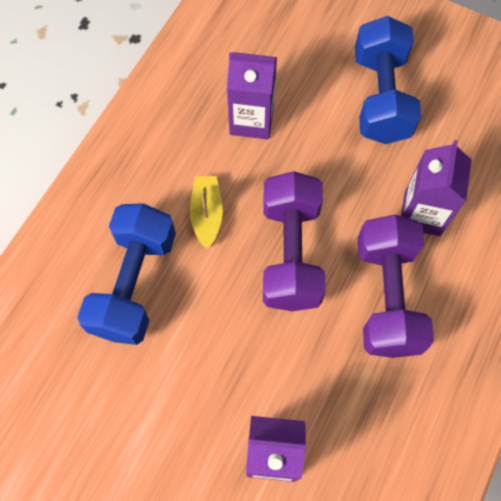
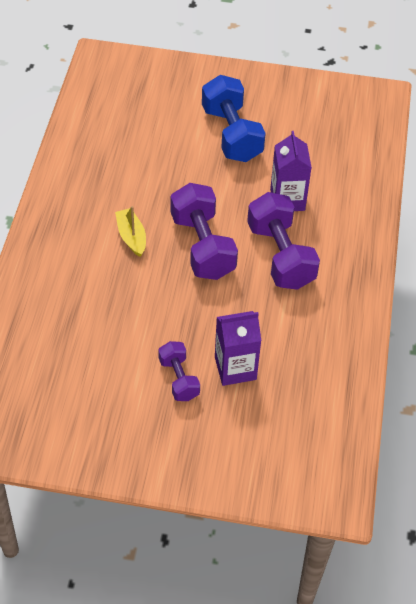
camera: 20 degrees left, 15 degrees down
blue dumbbell [77,203,176,345] -> none
purple carton [227,52,277,139] -> none
none -> purple dumbbell [158,341,200,401]

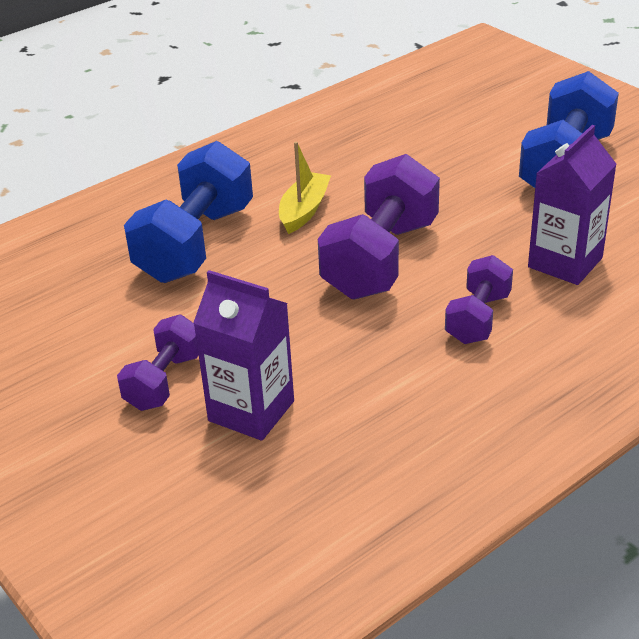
camera: 45 degrees right, 15 degrees down
purple dumbbell [247,192,320,290] -> purple dumbbell [445,255,513,344], size x0.56
none -> blue dumbbell [124,141,253,283]

